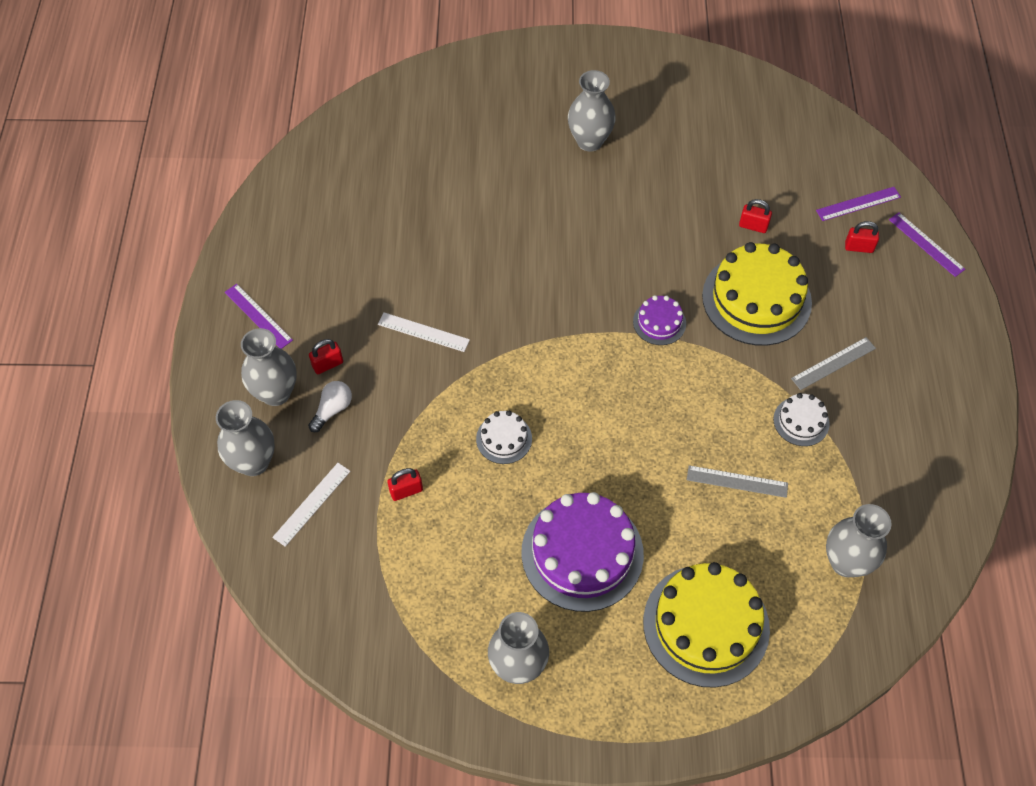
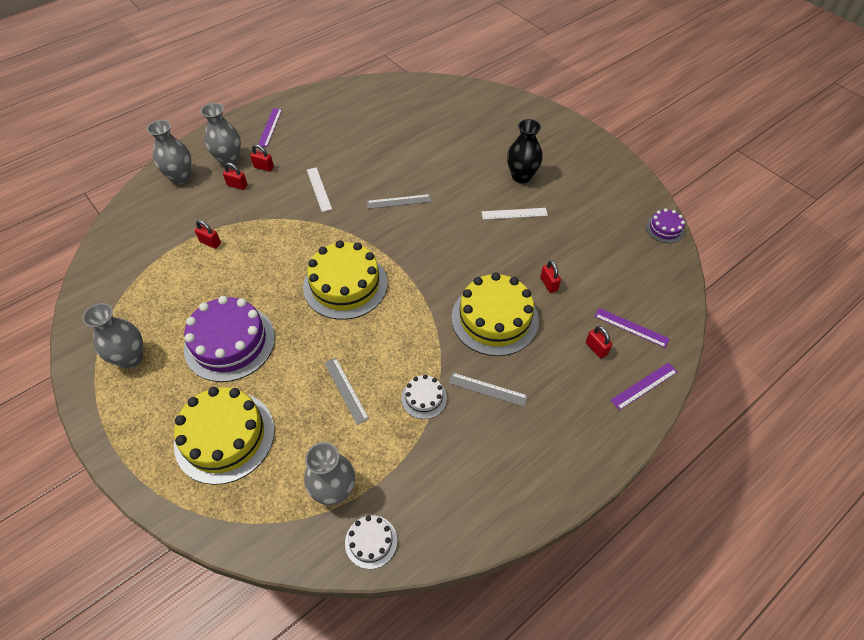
camera: 50 degrees right, 5 degrees down
white ruler [272,463,351,547] -> white ruler moved to [482,208,548,220]
white light bulb [308,381,352,432] -> red padlock [223,163,248,190]
white cake [476,411,532,464] -> white cake moved to [345,515,397,569]
grey vase [568,70,616,151] -> black vase [507,119,543,183]
purple cake [633,295,686,345] -> purple cake moved to [646,208,685,243]
purple ruler [889,212,965,277] -> purple ruler turned 45 degrees clockwise [610,363,677,410]
none -> yellow cake [303,240,388,320]
none -> grey ruler [367,194,432,209]

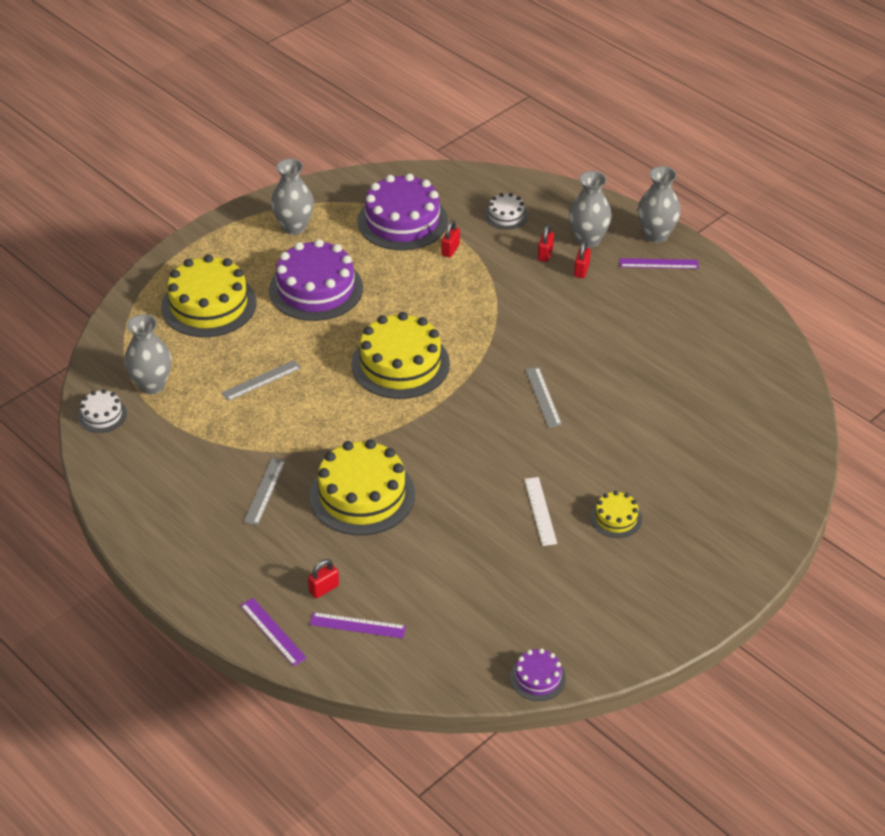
camera: 85 degrees right, 10 degrees down
grey vase [147,120,191,184] -> grey vase moved to [638,166,681,243]
white ruler [307,167,332,212] -> none
white cake [401,375,447,419] -> white cake moved to [485,193,528,230]
black vase [507,119,543,183] -> yellow cake [590,491,642,538]
red padlock [540,260,561,293] -> none
purple ruler [594,308,670,348] -> purple ruler turned 75 degrees clockwise [310,612,406,638]
none -> purple cake [358,173,448,250]

